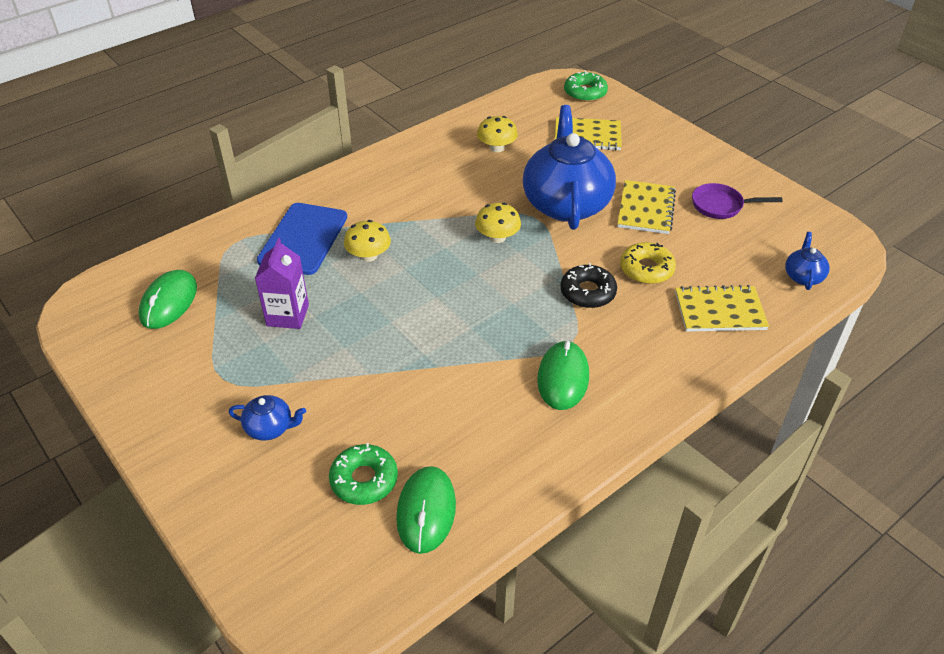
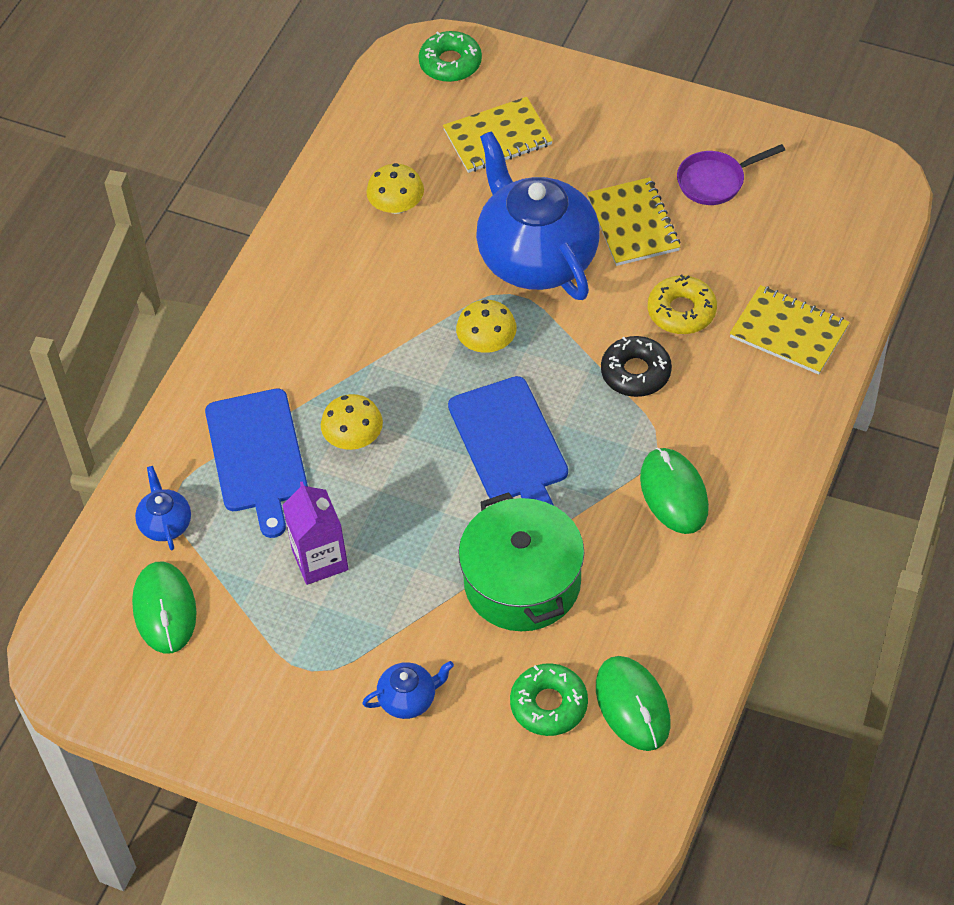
camera: 25 degrees left, 10 degrees up
yellow notebook [675,285,769,332] -> yellow notebook turned 60 degrees clockwise [730,285,850,375]
blue teapot [785,232,830,290] -> blue teapot moved to [135,466,191,550]
none -> blue cutting board [448,376,568,506]
none -> green pot [458,492,584,631]

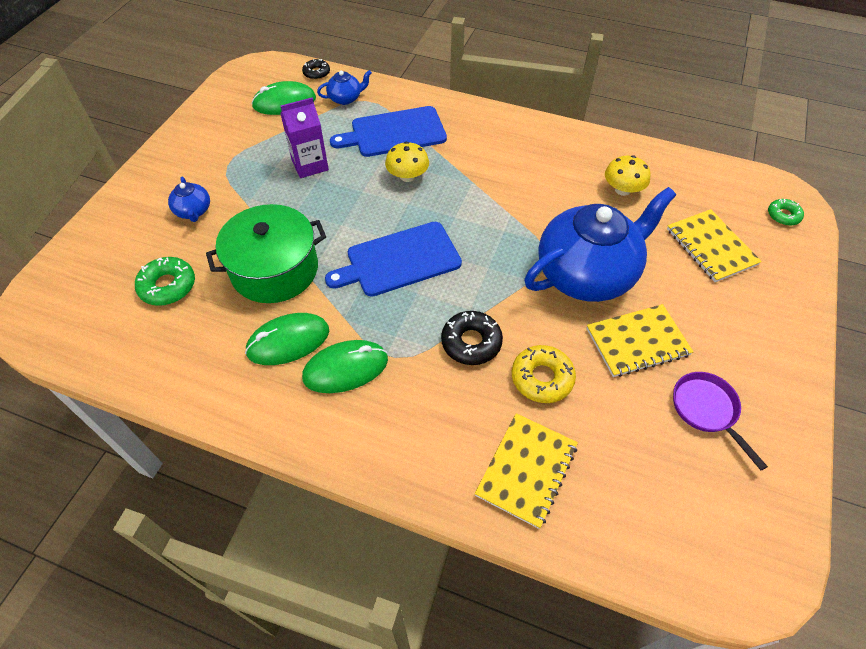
camera: 85 degrees right, 0 degrees up
green donut [418,31,482,82] -> green donut [768,199,804,226], size x0.63
yellow mushroom [456,300,517,353] -> none
green mouse [596,656,671,751] -> green mouse moved to [245,313,329,365]
none -> black donut [302,59,330,80]

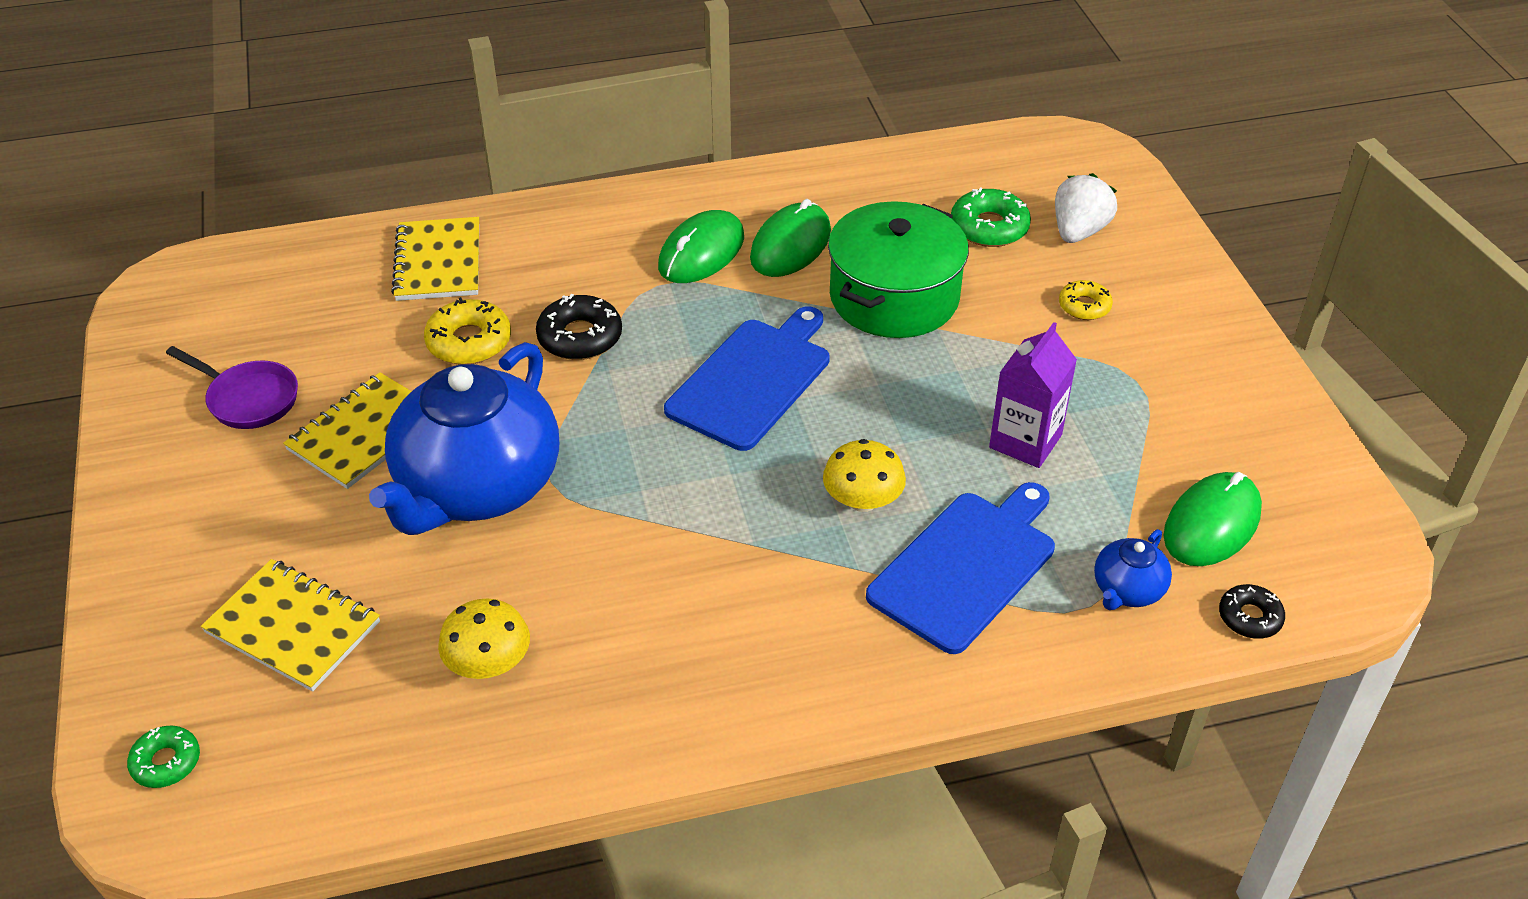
camera: 145 degrees right, 10 degrees down
blue teapot [168,177,210,222] -> yellow donut [1059,280,1113,320]
none -> white strawberry [1055,173,1117,243]

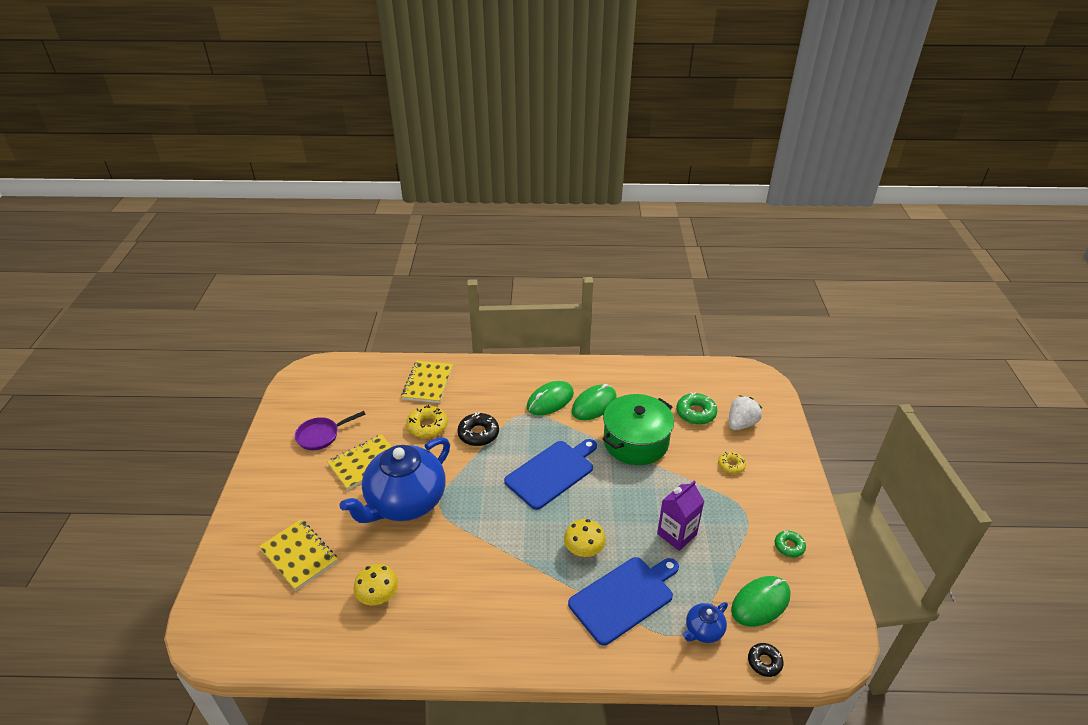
camera: 15 degrees right, 5 degrees down
green donut [127,726,200,788] -> green donut moved to [775,530,806,557]
purple pan [166,346,298,429] -> purple pan turned 105 degrees clockwise [295,411,366,450]

